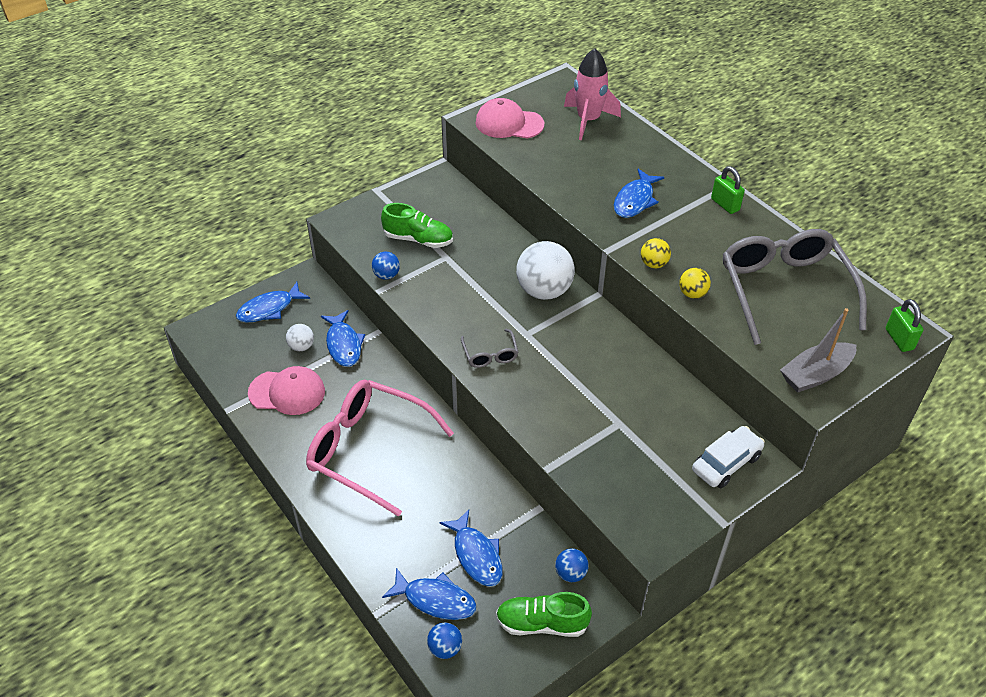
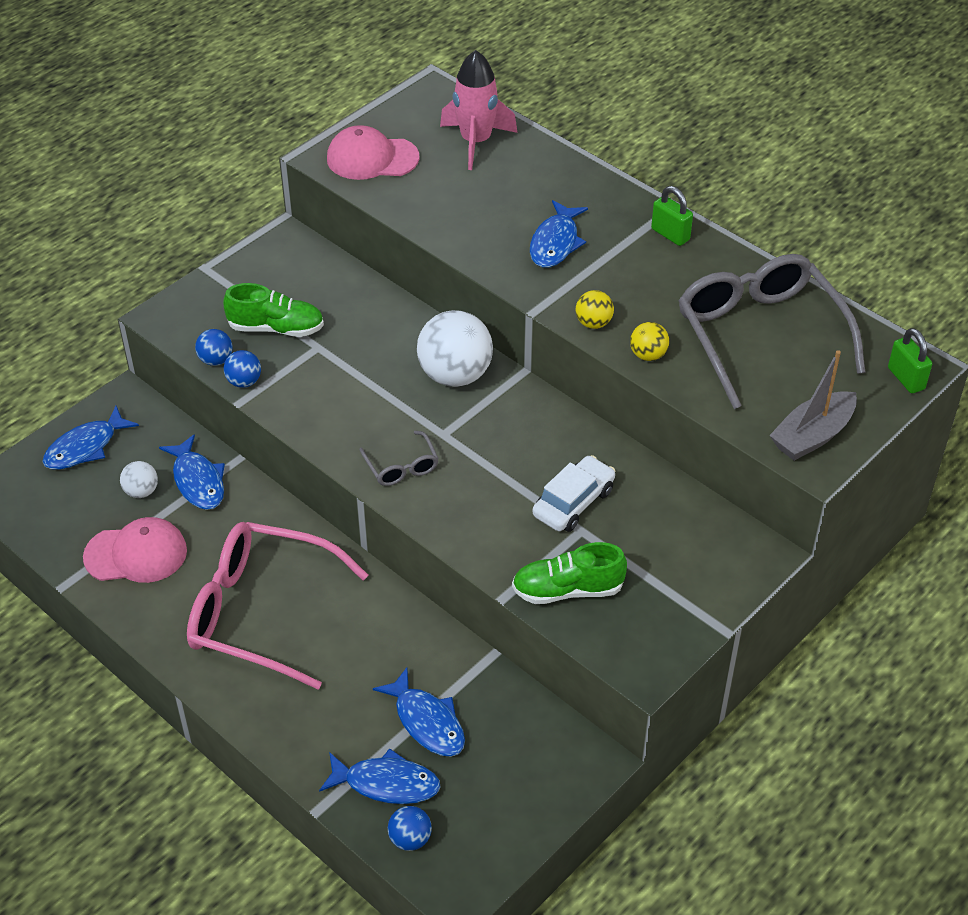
camera: 10 degrees left, 0 degrees up
green shoe [496,592,592,637] -> green shoe moved to [512,542,627,604]
blue ball [555,548,588,582] -> blue ball moved to [195,329,233,366]
white car [692,426,765,488] -> white car moved to [533,455,616,532]

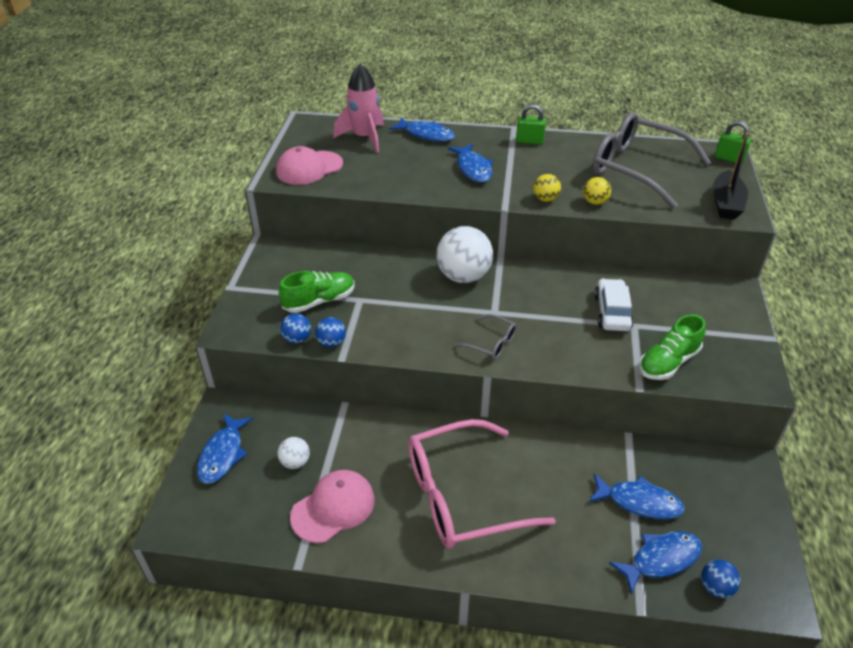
camera: 35 degrees left, 5 degrees down
blue fish [159,434,225,510] -> blue fish moved to [389,117,455,142]
grey boat [769,350,857,461] -> black boat [713,132,749,220]

